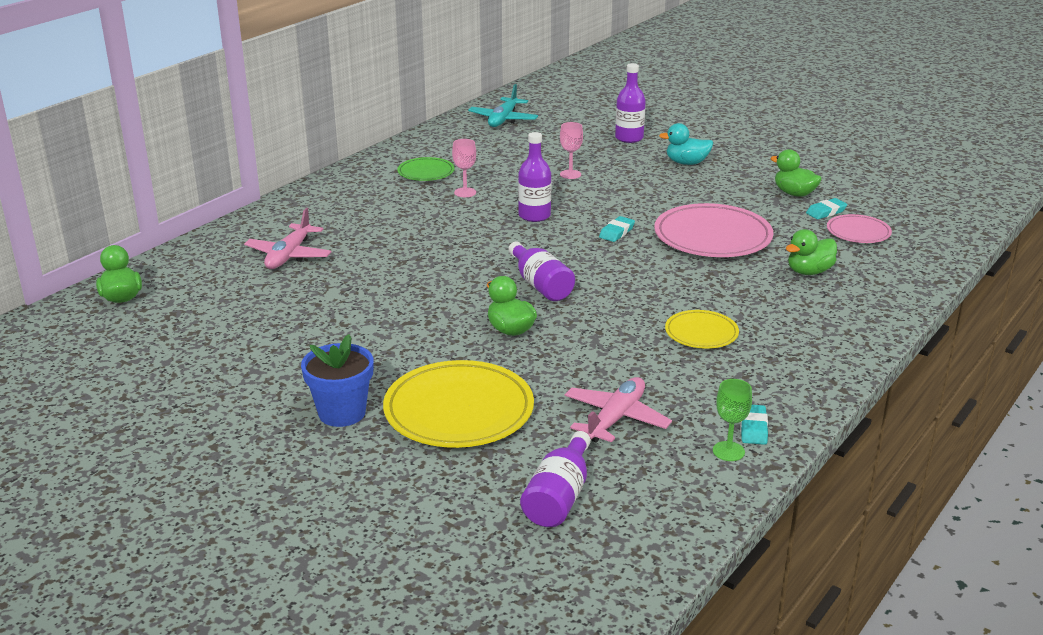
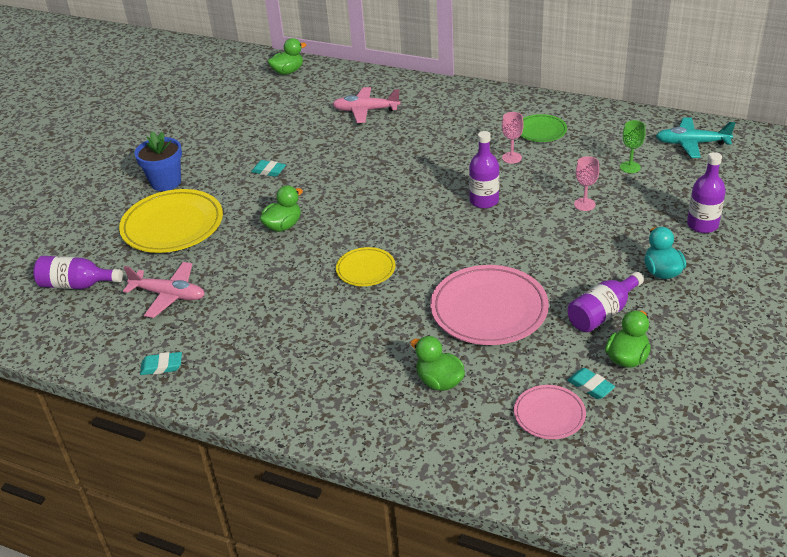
camera: 80 degrees right, 10 degrees up
purple bottle [508,242,575,301] -> purple bottle moved to [567,272,644,332]
turquoise eraser [599,216,635,242] -> turquoise eraser moved to [251,160,286,177]
yellow plate [665,310,739,349] -> yellow plate moved to [336,247,395,286]
green goblet [713,379,752,461] -> green goblet moved to [620,120,646,173]

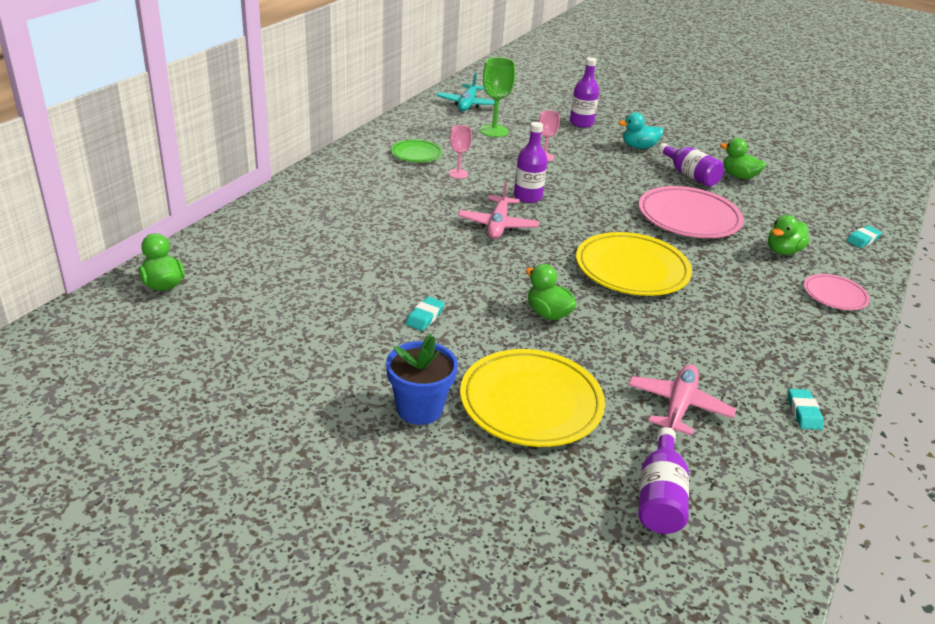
camera: 90 degrees left, 5 degrees down
pink plane [332,87,400,123] -> pink plane moved to [458,181,539,239]
yellow plate [336,247,395,286] -> yellow plate [576,232,692,296], size x1.85
pink plate [514,385,586,439] -> pink plate moved to [804,274,870,310]
turquoise eraser [567,368,615,399] -> turquoise eraser moved to [847,226,882,248]
green goblet [620,120,646,173] -> green goblet [480,57,515,137], size x1.62

